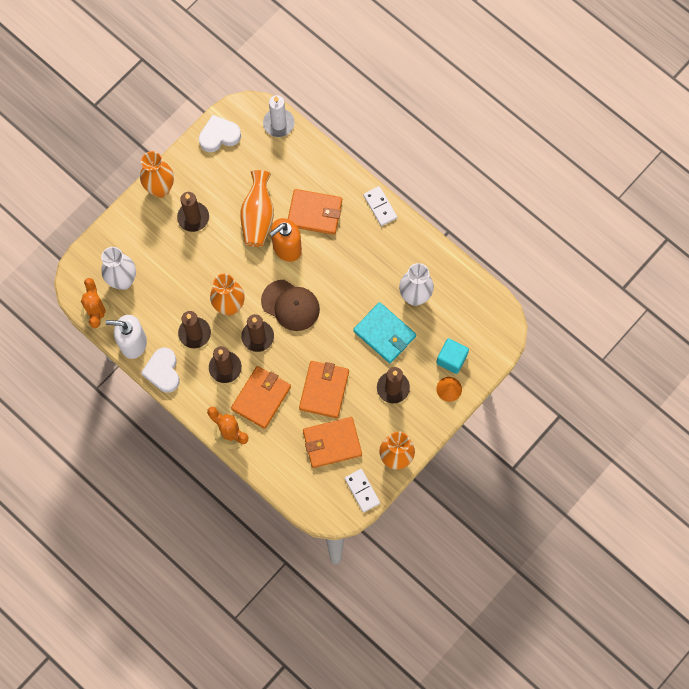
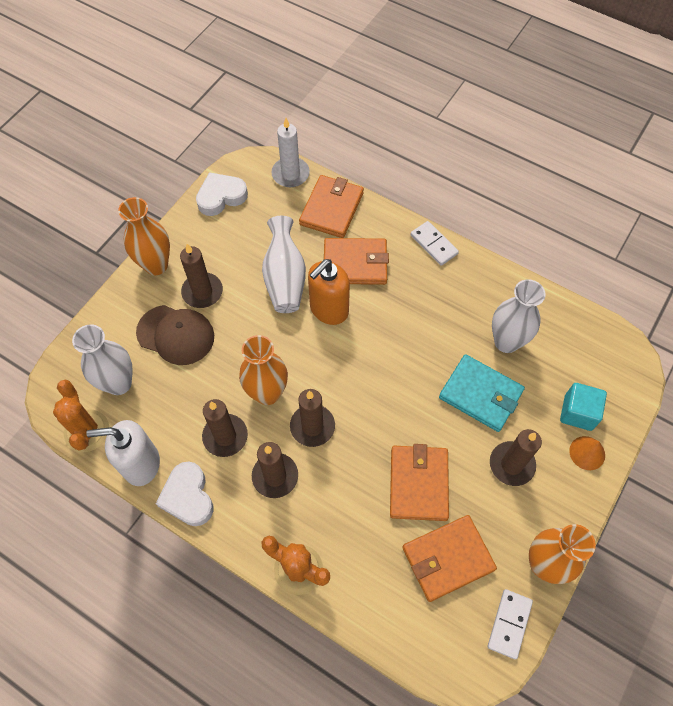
camera: 10 degrees left, 10 degrees down
orange wallet [231,366,291,429] -> orange wallet moved to [299,175,364,238]
orange vase [240,170,274,247] -> white vase [262,216,306,313]
brown cap [261,280,320,331] -> brown cap moved to [136,305,214,365]
white domino [345,469,380,512] -> white domino turned 60 degrees clockwise [488,589,533,659]

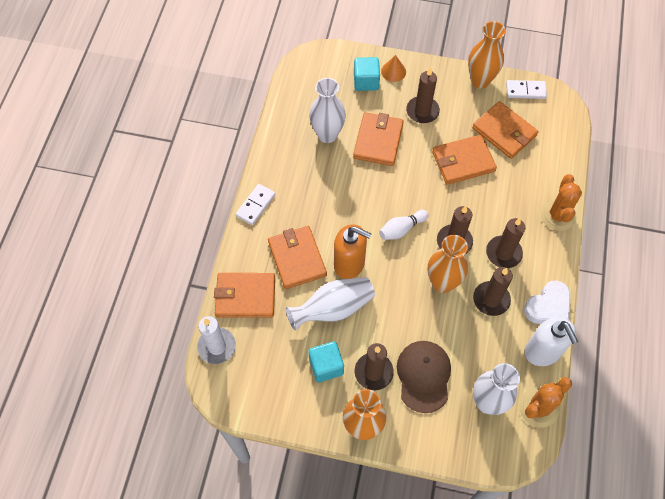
camera: 110 degrees left, 0 degrees up
white heart [196,172,248,216] -> none
turquoise wallet [439,354,525,432] -> orange wallet [353,112,404,166]
none -> turquoise cube [308,341,344,383]
none -> white bowling pin [379,210,429,240]

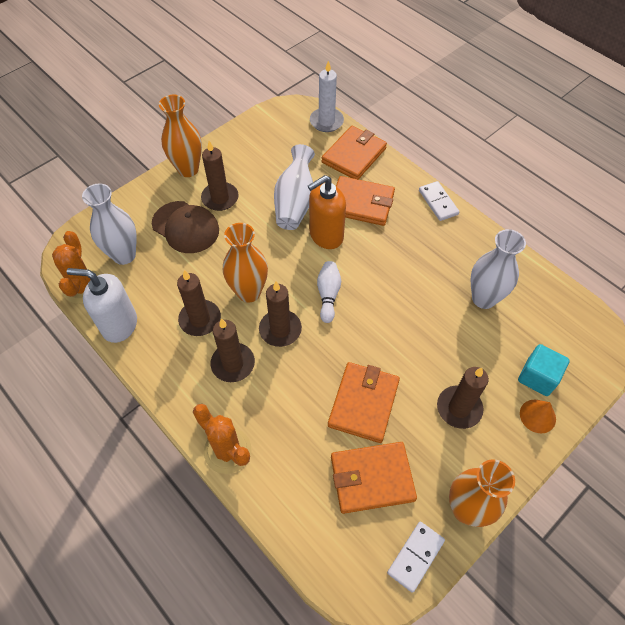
camera: 125 degrees right, 5 degrees down
turquoise cube [308,341,344,383] -> none
orange wallet [353,112,404,166] -> none
white heart [524,280,570,324] -> none

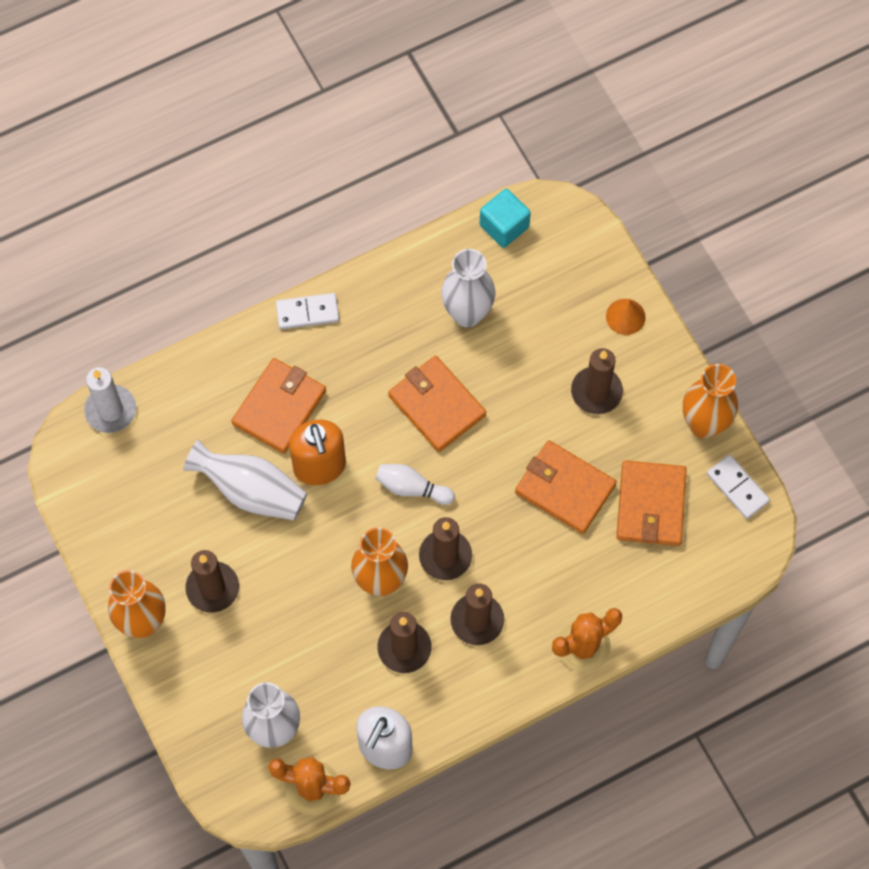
camera: 75 degrees left, 10 degrees up
brown cap [152,201,219,253] -> none
orange wallet [322,126,387,180] -> orange wallet moved to [388,356,486,452]
turquoise cube [518,344,570,396] -> turquoise cube moved to [480,189,531,248]

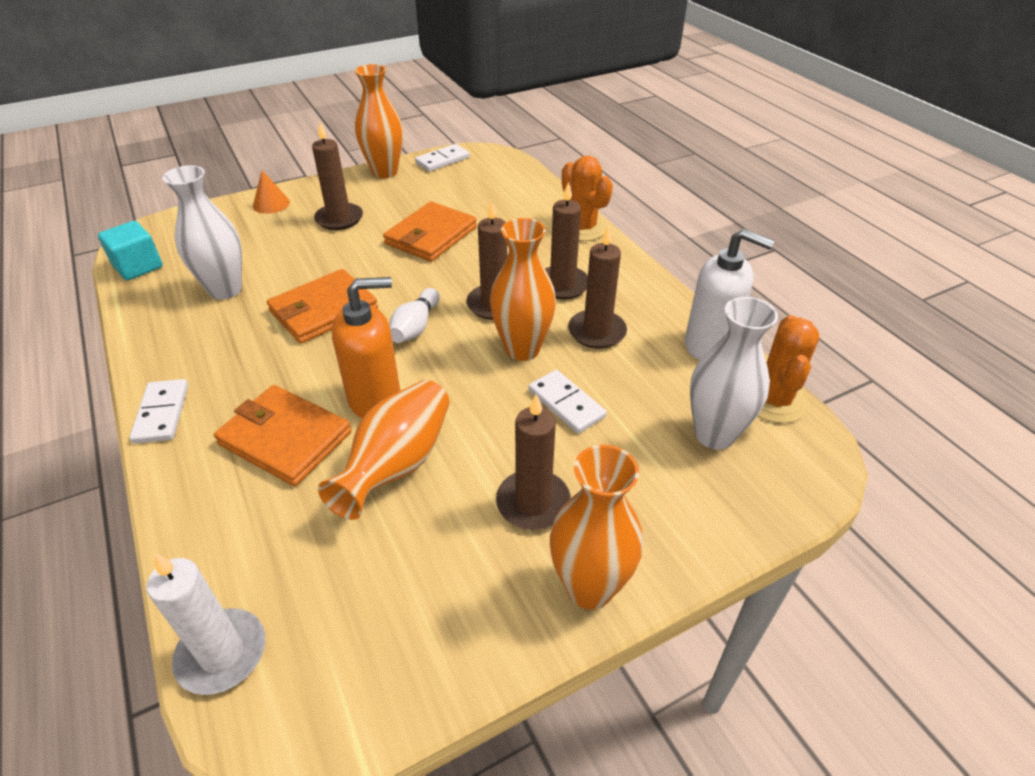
camera: 90 degrees left, 25 degrees down
white vase [183,440,307,521] -> orange vase [318,380,449,520]
orange wallet [616,460,687,546] -> none
none -> white domino [529,370,607,434]

